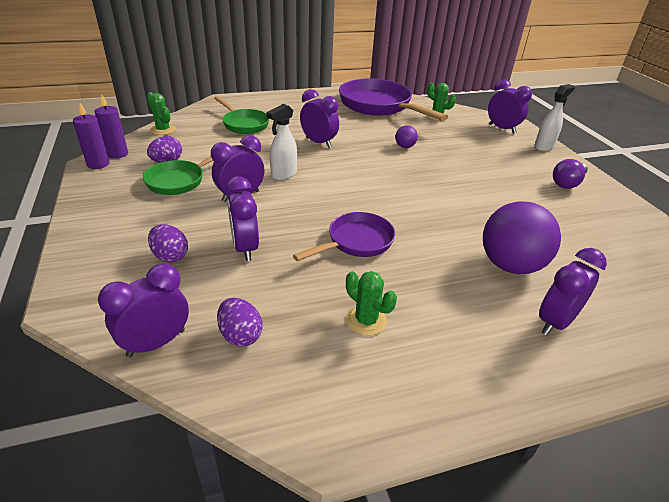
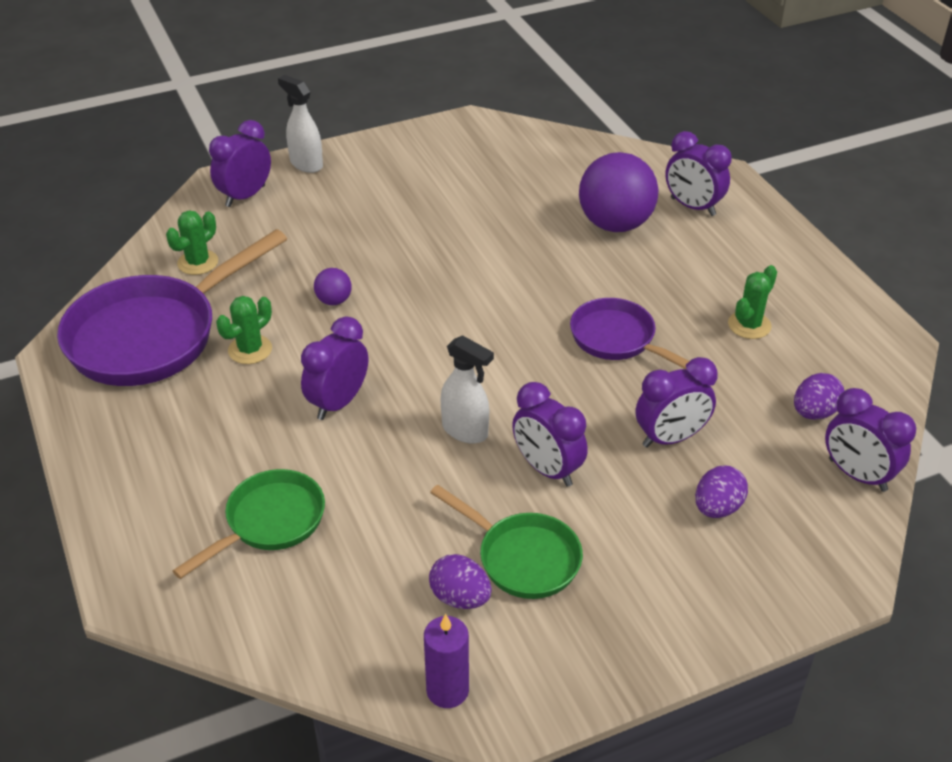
camera: 95 degrees left, 5 degrees up
purple candle [73,103,109,169] -> none
green cactus [147,92,176,135] -> green cactus moved to [216,296,272,364]
purple light bulb [553,159,588,189] -> none

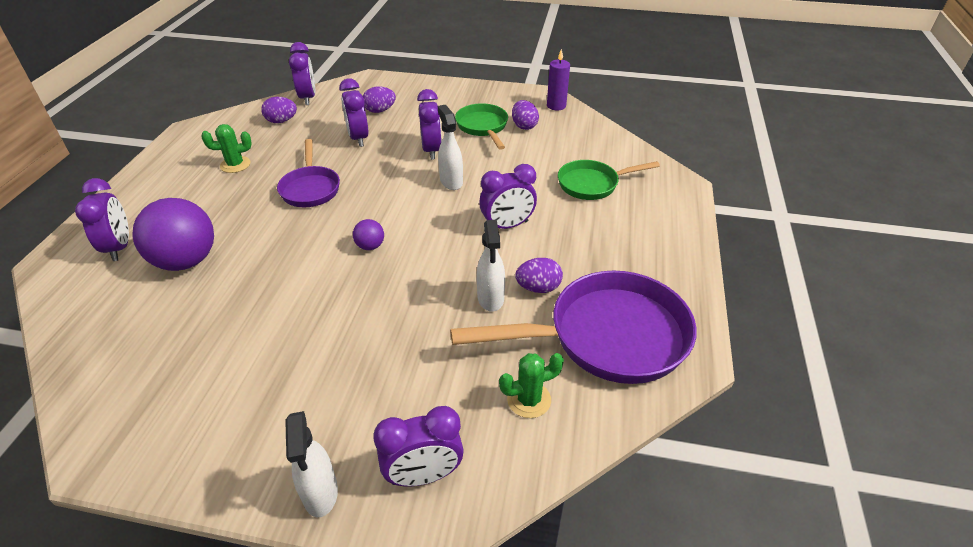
camera: 145 degrees left, 0 degrees up
green cactus [216,296,272,364] -> purple egg [515,258,563,293]
purple ball [314,268,352,305] -> purple ball moved to [353,219,384,250]
purple clock [636,357,717,448] -> purple clock turned 120 degrees counterclockwise [339,78,369,147]
none -> white spray bottle [477,220,505,312]

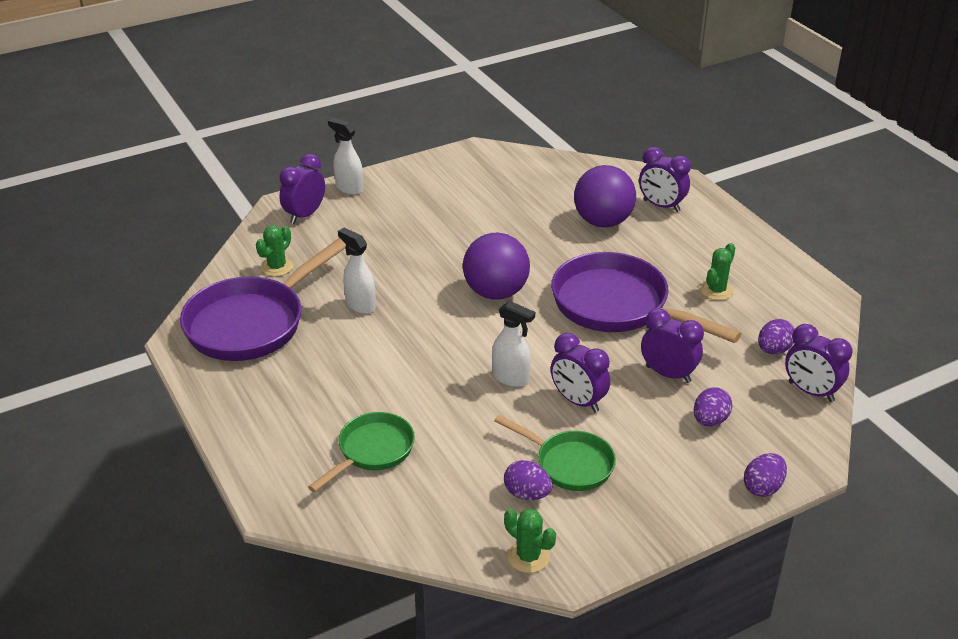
camera: 140 degrees right, 5 degrees down
purple pan [277,139,340,207] -> purple pan [551,252,742,343], size x1.76
purple ball [353,219,384,250] -> purple ball [463,233,530,300], size x2.24
purple clock [479,164,537,229] -> none
purple egg [515,258,563,293] -> purple egg moved to [744,453,787,497]
purple candle [547,49,570,110] -> green cactus [504,509,556,573]

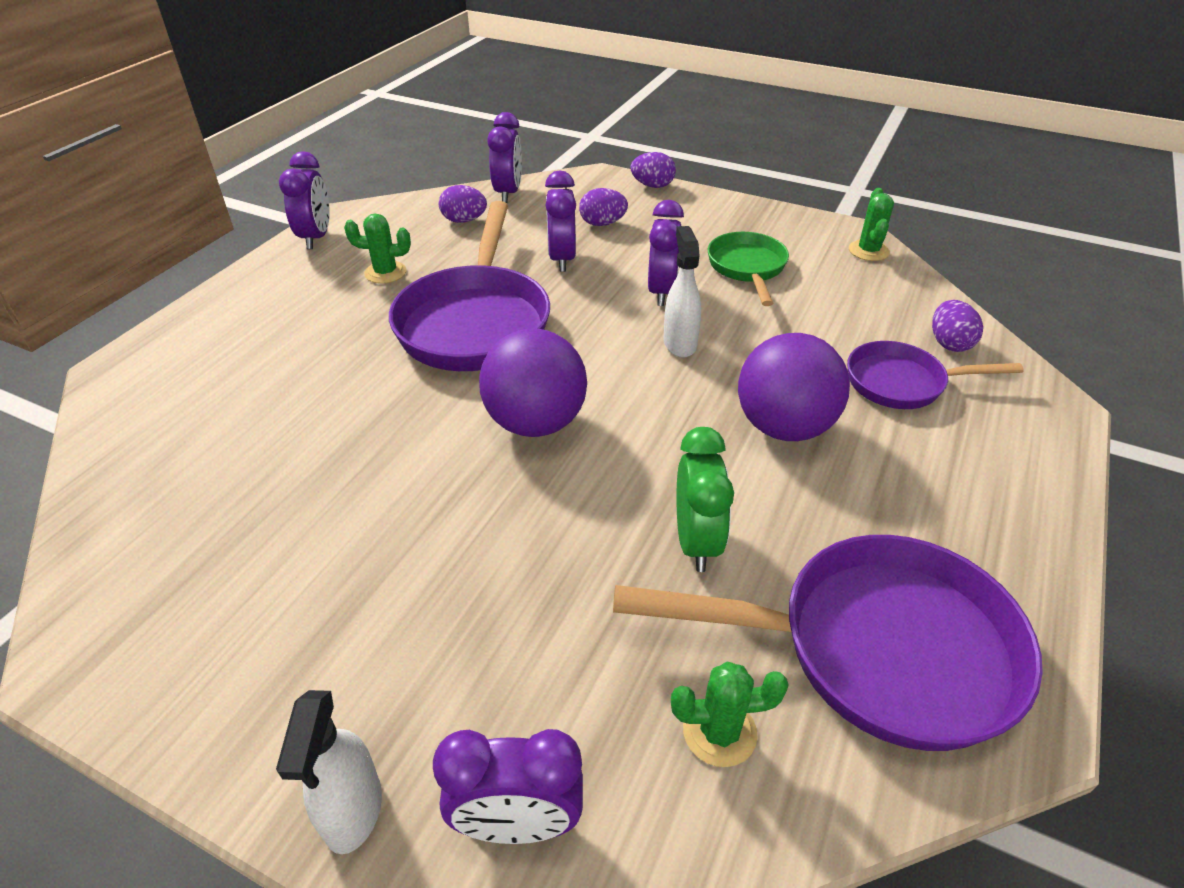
camera: 125 degrees left, 5 degrees up
green pan [308,412,415,492] -> purple pan [847,341,1024,409]
white spray bottle [338,228,376,314] -> green clock [676,427,734,572]
purple egg [504,460,552,500] -> purple egg moved to [932,300,983,352]
purple ball [574,165,636,228] -> purple ball moved to [738,333,850,441]
purple clock [639,147,691,212] -> purple clock moved to [279,151,330,249]

